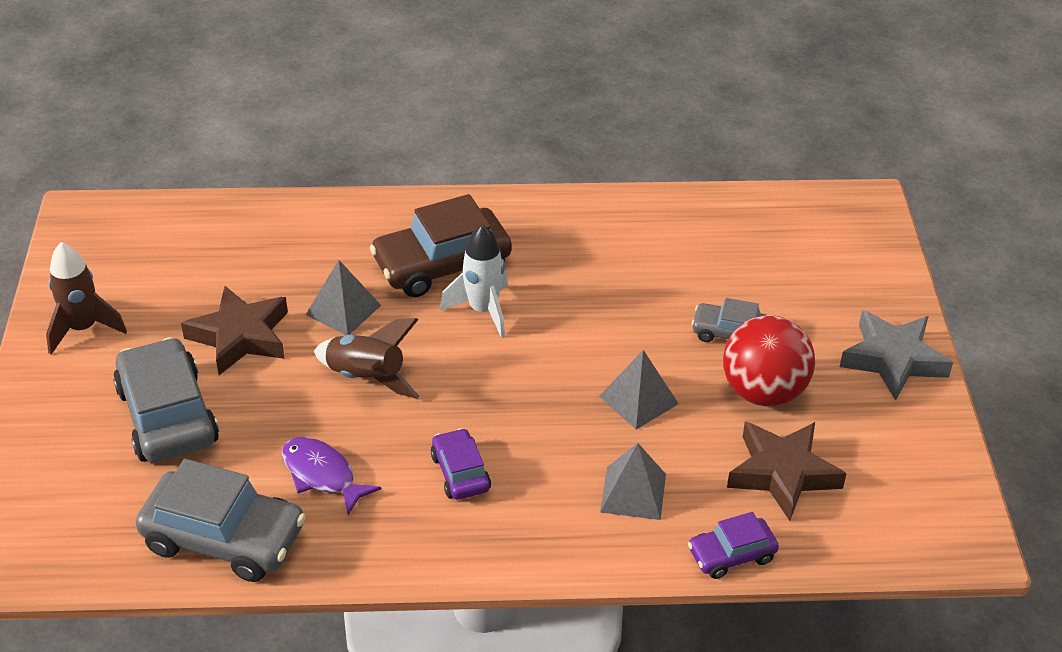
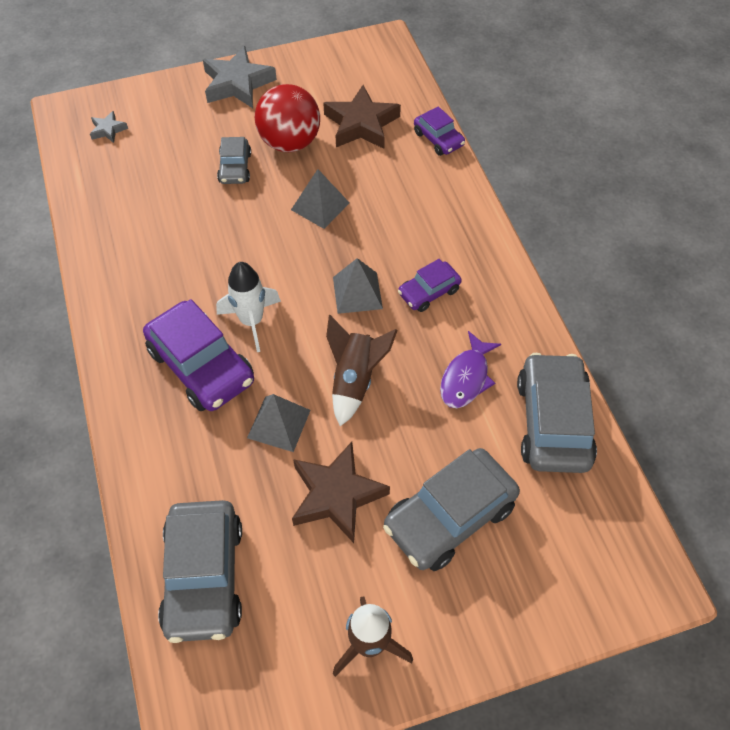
camera: 105 degrees left, 15 degrees up
brown car [370,194,512,297] -> purple car [143,299,254,411]
grey pyramid [600,443,666,520] -> grey pyramid moved to [333,258,383,314]
none -> grey star [90,111,128,143]
none -> grey car [158,500,242,643]

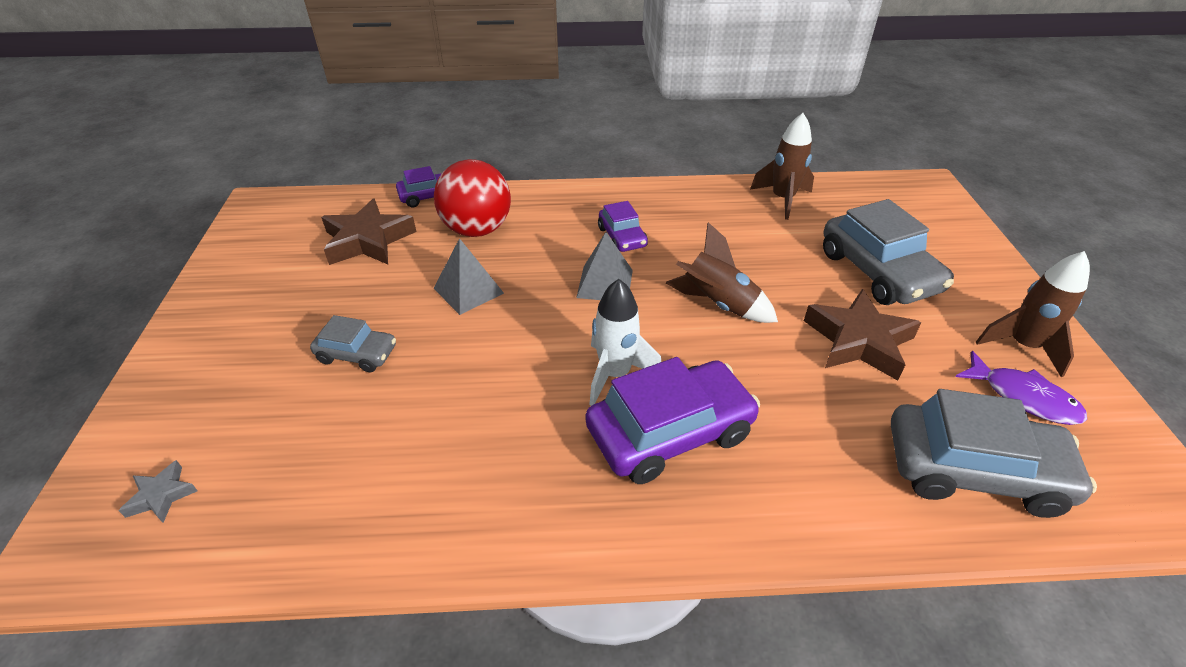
camera: 75 degrees left, 15 degrees down
grey star [203,46,277,108] -> none
grey pyramid [247,394,310,452] -> none
red ball [255,84,320,152] -> red ball moved to [434,159,511,237]
purple fish [440,331,501,408] -> purple fish moved to [955,351,1087,425]
grey car [517,353,597,473] -> brown rocket [750,113,814,220]

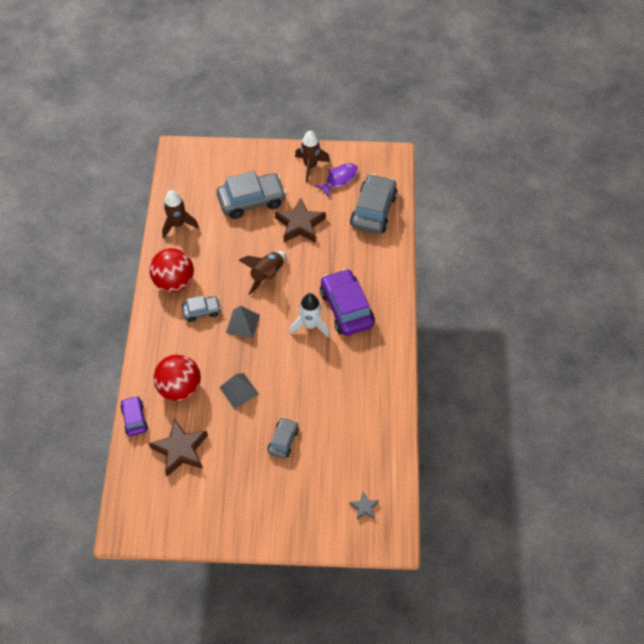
camera: 85 degrees left, 15 degrees up
purple car [598,201,648,252] -> grey car [181,295,221,322]
none -> red ball [149,248,194,292]

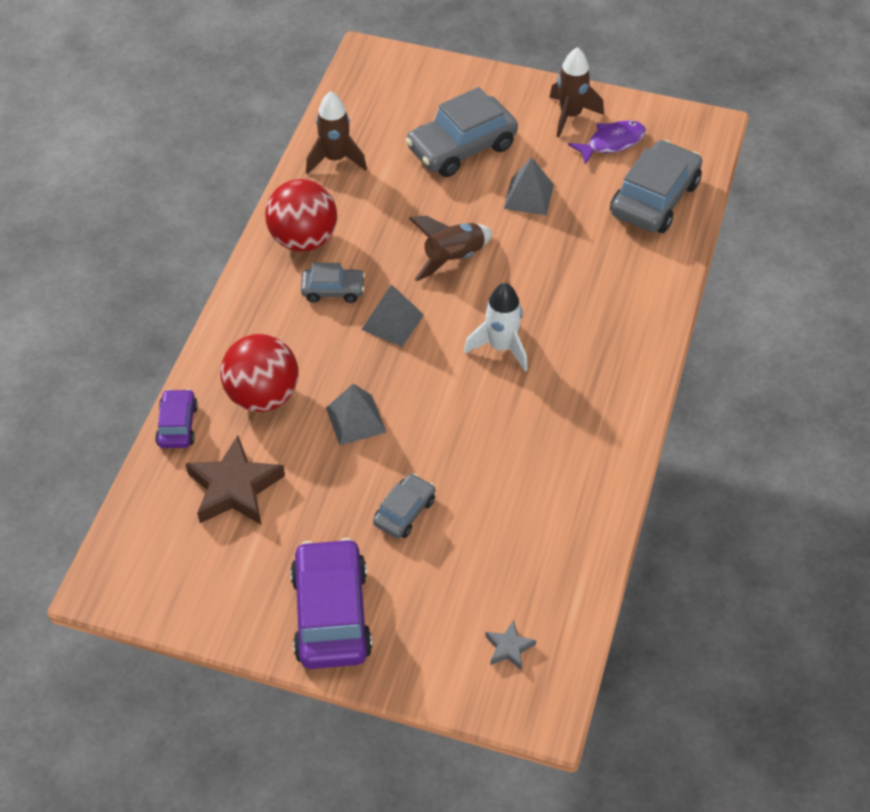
camera: 15 degrees right, 5 degrees down
grey car [216,171,286,219] -> grey car turned 150 degrees clockwise [406,87,518,177]
brown star [275,198,326,243] -> grey pyramid [504,158,554,216]
purple car [320,269,375,336] -> purple car moved to [290,538,372,669]

